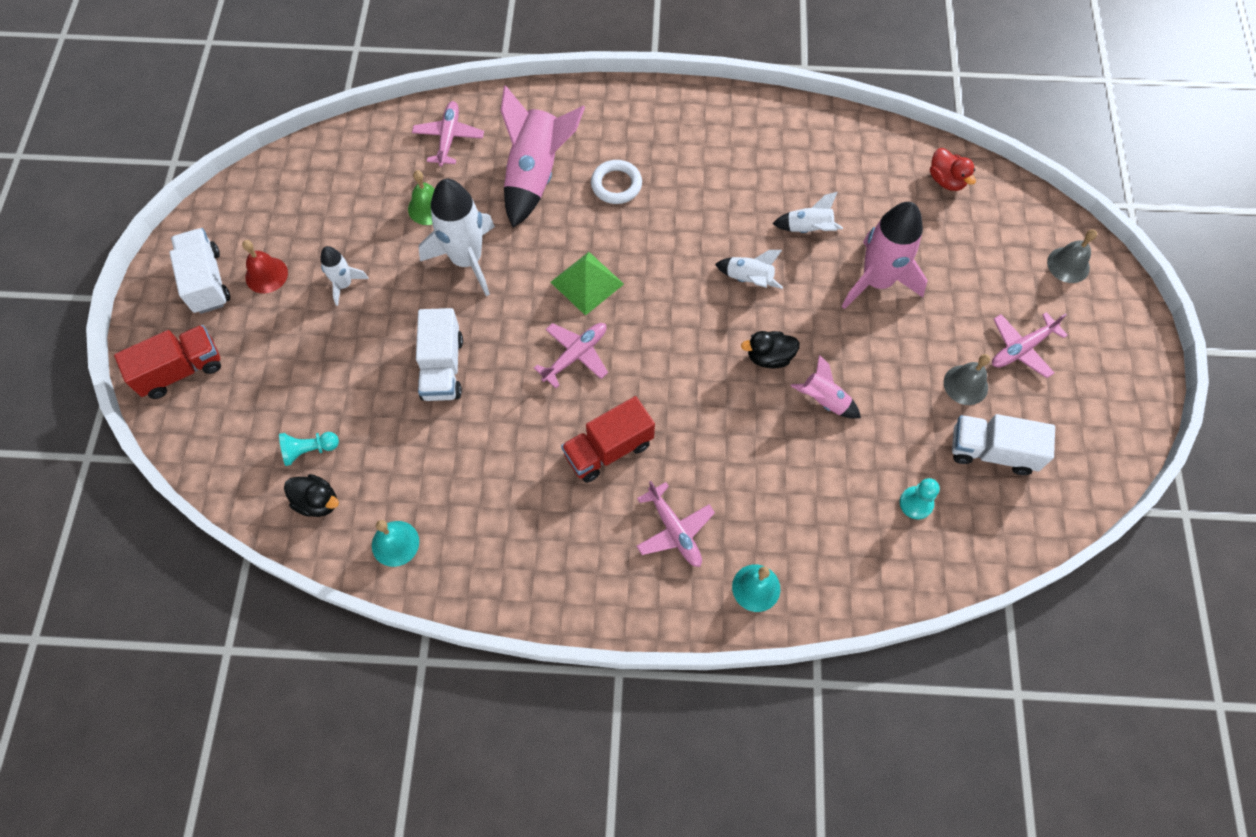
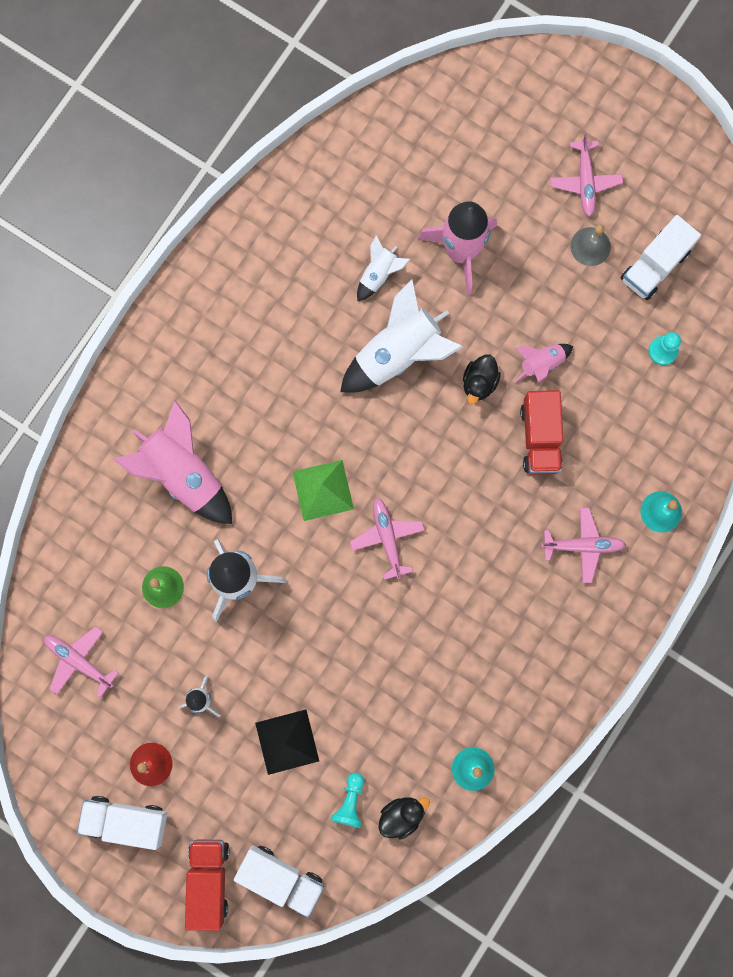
camera: 60 degrees left, 15 degrees up
pink plane [412,101,484,167] -> pink plane moved to [44,626,119,698]
white truck [416,308,463,401] -> white truck moved to [234,845,324,918]
red truck [561,396,655,483] -> red truck moved to [520,390,563,475]
white ring [591,160,642,204] -> none
white rocket [715,250,783,289] -> white rocket [340,279,463,393], size x1.95
red duck [930,148,976,191] -> none
grey bell [1047,229,1097,283] -> none
none -> black pyramid [255,710,319,775]

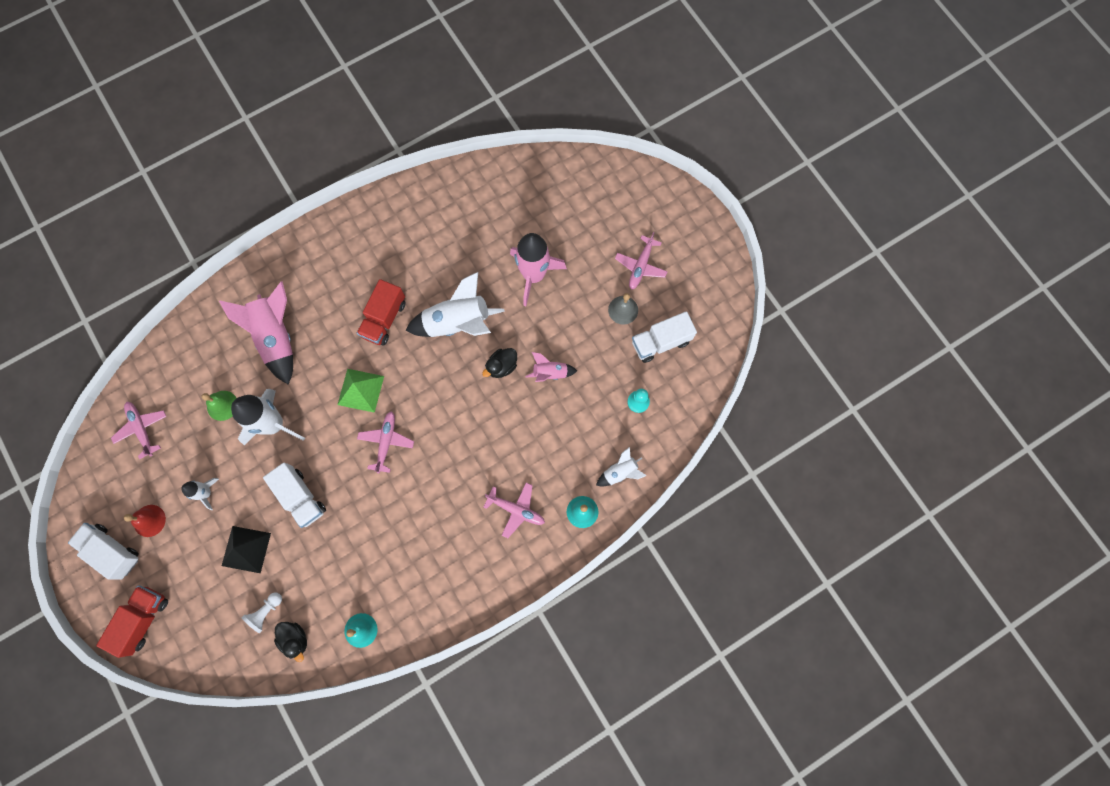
camera: 25 degrees right, 5 degrees down
white truck [234,845,324,918] -> white truck moved to [263,462,326,528]
turquoise pawn [330,773,364,828] -> white pawn [242,592,282,633]
white rocket [357,235,411,302] -> white rocket moved to [596,447,647,486]
black duck [378,797,430,840] -> black duck turned 60 degrees clockwise [274,622,307,662]
red truck [520,390,563,475] -> red truck moved to [357,279,406,346]

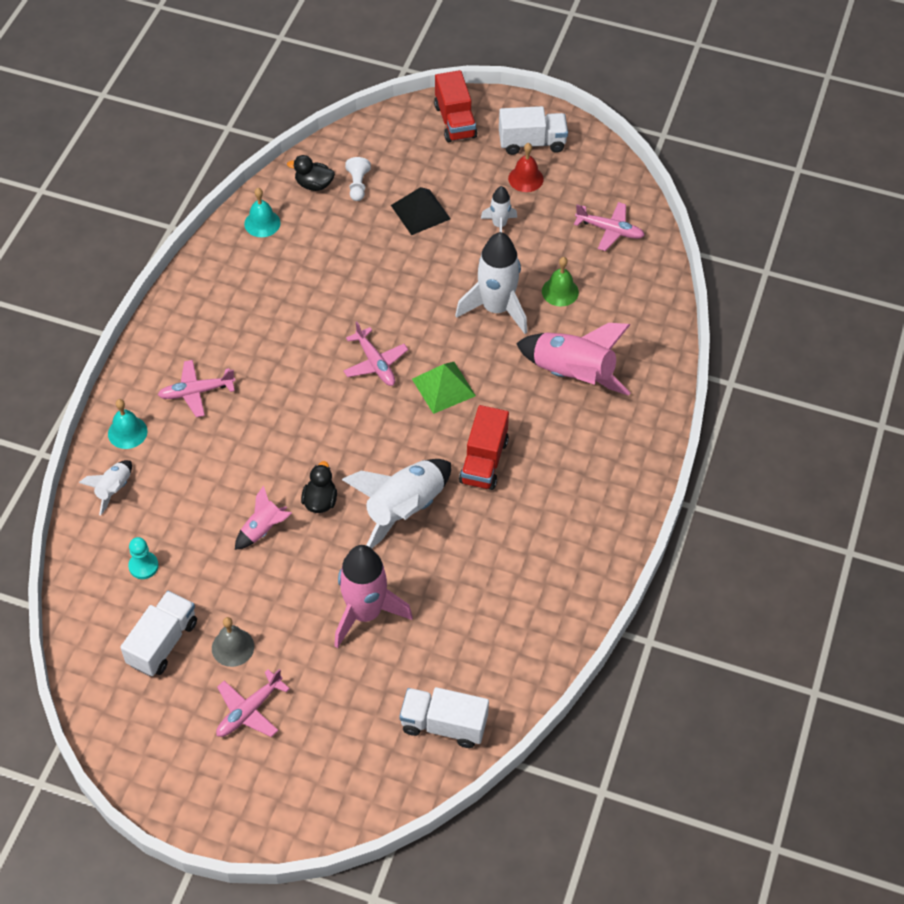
camera: 140 degrees right, 20 degrees down
white truck [263,462,326,528] -> white truck moved to [399,687,489,748]
red truck [357,279,406,346] -> red truck turned 150 degrees counterclockwise [459,405,509,490]
pink plane [615,232,668,289] -> pink plane turned 120 degrees counterclockwise [216,669,290,737]

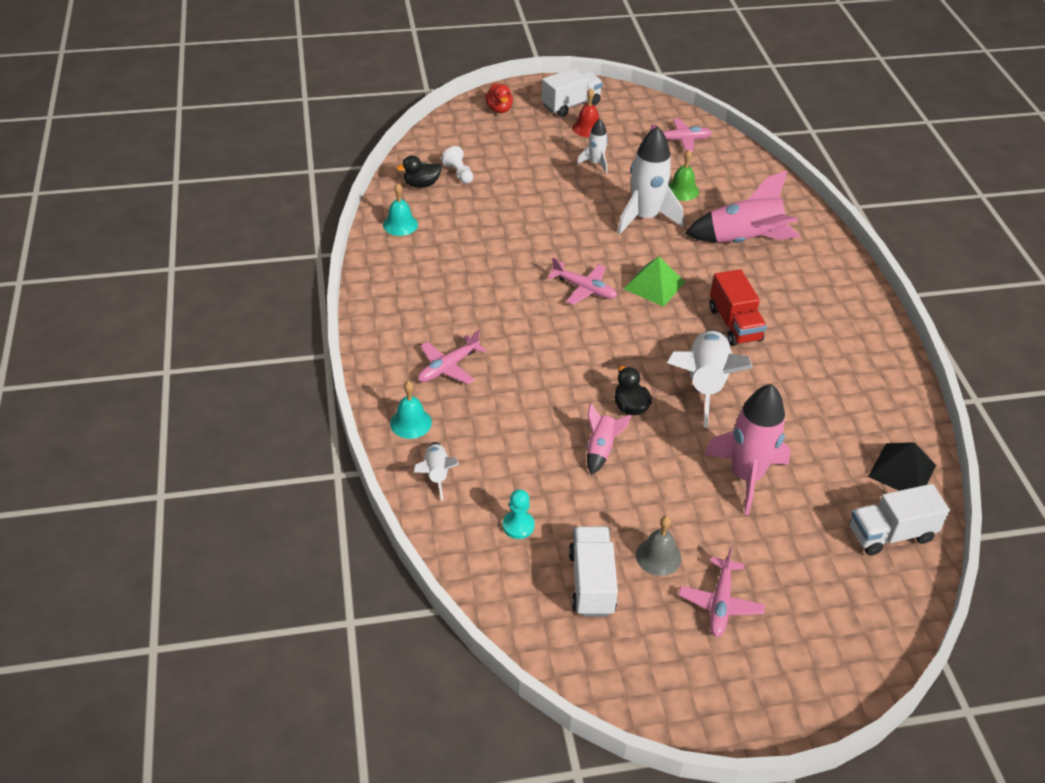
camera: 30 degrees left, 10 degrees down
black pyramid [391,187,451,235] -> black pyramid moved to [868,442,936,491]
red truck [434,70,477,142] -> red duck [485,83,513,113]

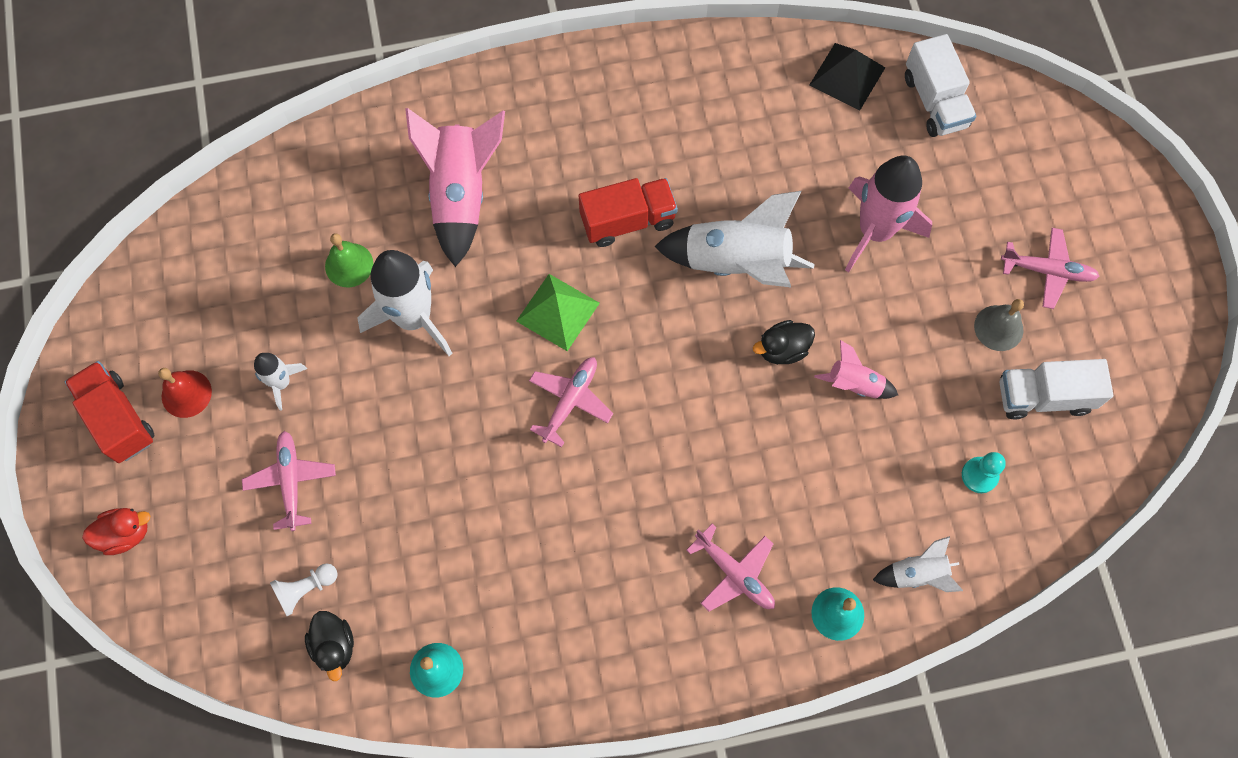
camera: 90 degrees left, 25 degrees up
white truck [541,68,603,117] -> red truck [65,361,155,463]
pink plane [650,118,712,152] -> pink plane moved to [242,431,336,531]

